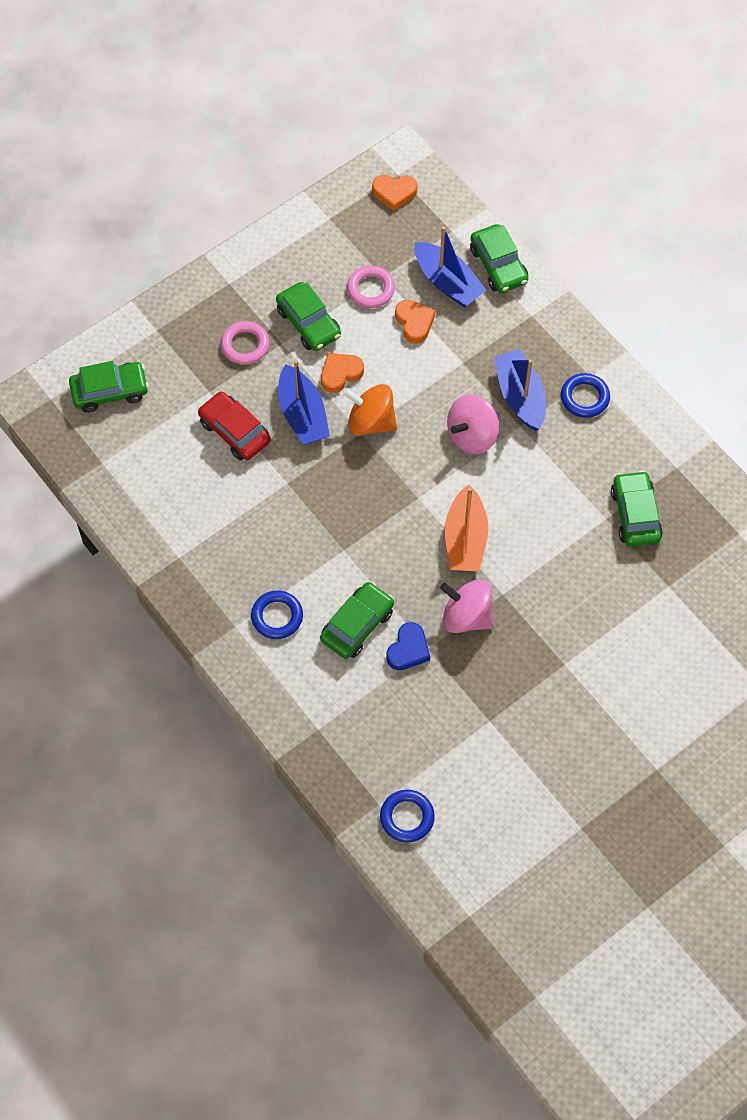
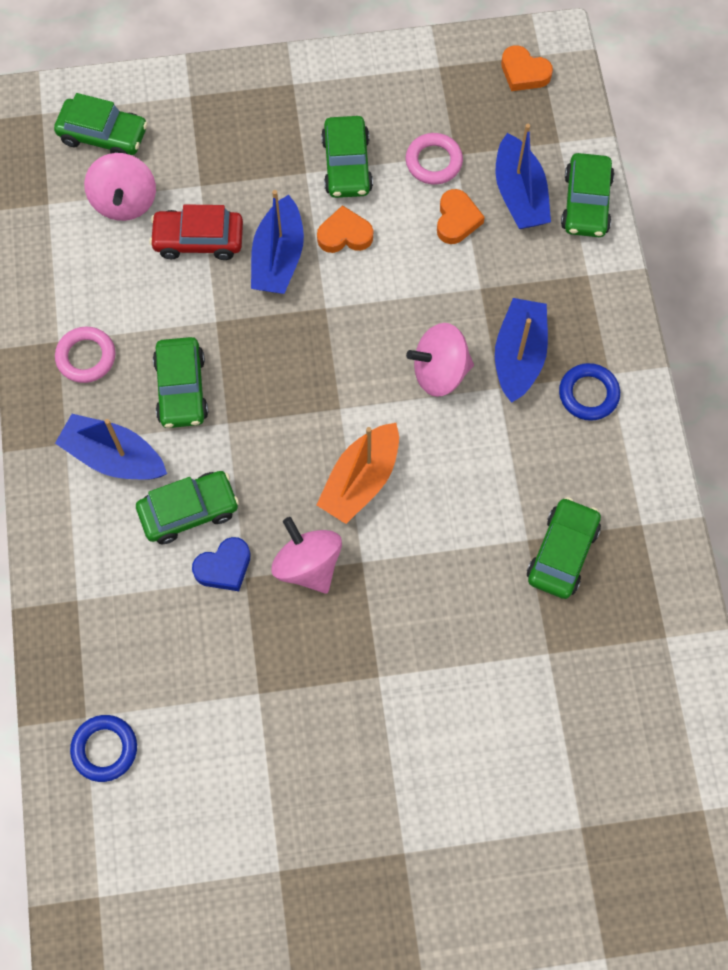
camera: 30 degrees right, 5 degrees up
red car [198,391,271,460] -> red car turned 75 degrees counterclockwise [149,204,243,260]
pink ring [221,321,269,365] -> pink ring moved to [55,326,116,383]
blue ring [251,590,303,639] -> blue boat [55,414,167,480]
orange spinning top [343,384,397,436] -> none
none -> pink spinning top [84,153,156,221]
none -> green car [153,337,208,428]

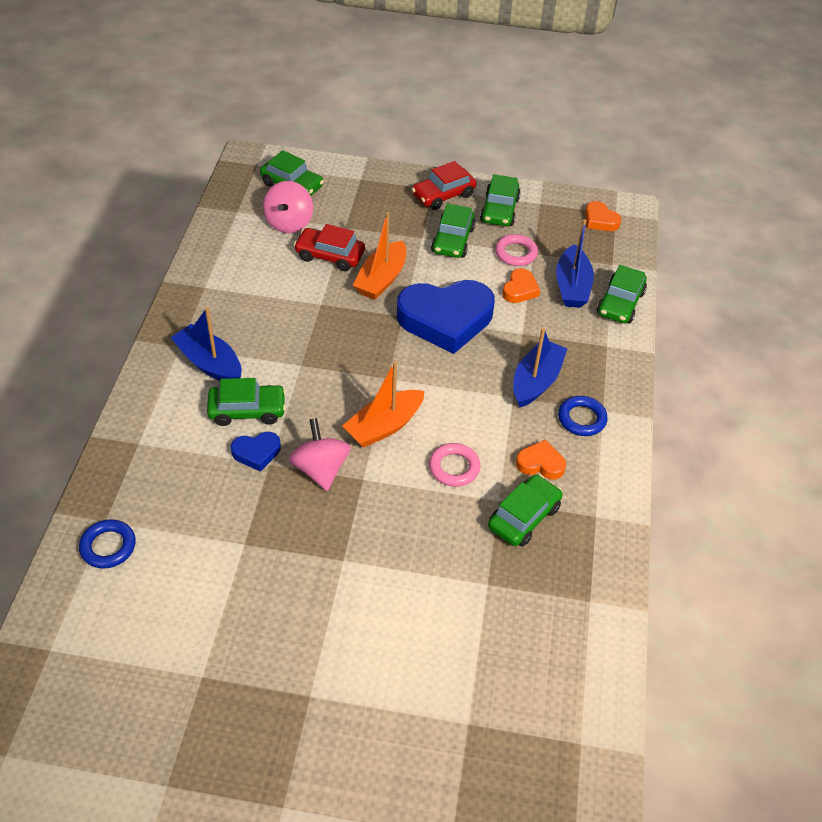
camera: 15 degrees right, 20 degrees down
pink ring [55,326,116,383] -> pink ring moved to [429,443,481,487]
green car [153,337,208,428] -> green car moved to [480,174,521,226]
blue boat [251,190,304,294] -> orange boat [353,212,406,300]
orange heart [317,205,373,253] -> orange heart moved to [516,440,566,479]
pink spinning top [406,323,474,397] -> none
none -> blue heart [397,280,495,354]
none -> red car [412,161,477,210]

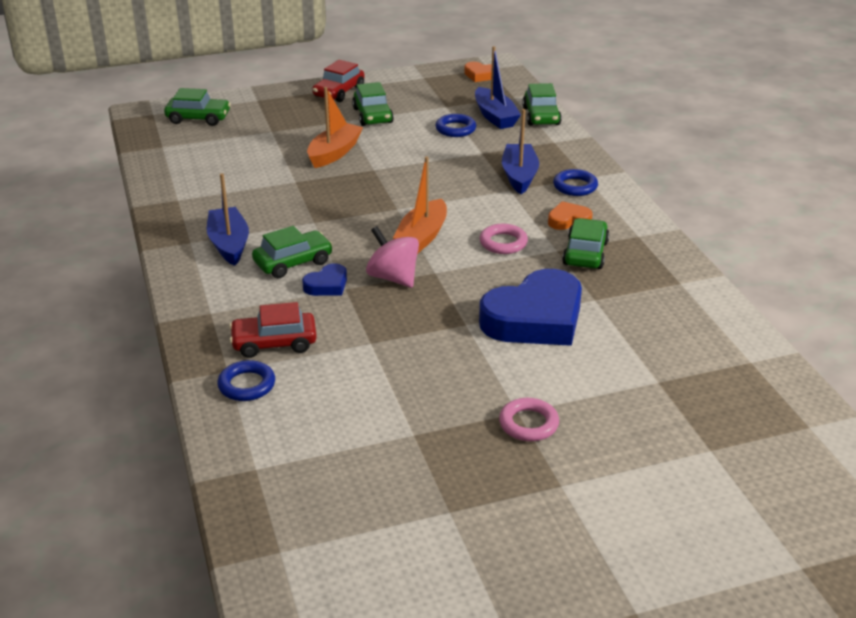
camera: 25 degrees left, 15 degrees down
blue boat [171,307,242,381] -> blue boat turned 60 degrees clockwise [207,173,249,266]
pink spinning top [263,181,313,233] -> none
red car [294,224,365,271] -> red car moved to [229,302,317,358]
orange boat [353,212,406,300] -> orange boat turned 150 degrees counterclockwise [307,87,363,168]
blue heart [397,280,495,354] -> blue heart moved to [479,269,582,346]
green car [480,174,521,226] -> none
pink ring [495,234,538,266] -> pink ring moved to [499,398,559,441]
orange heart [502,268,540,303] -> blue ring [435,114,476,137]

